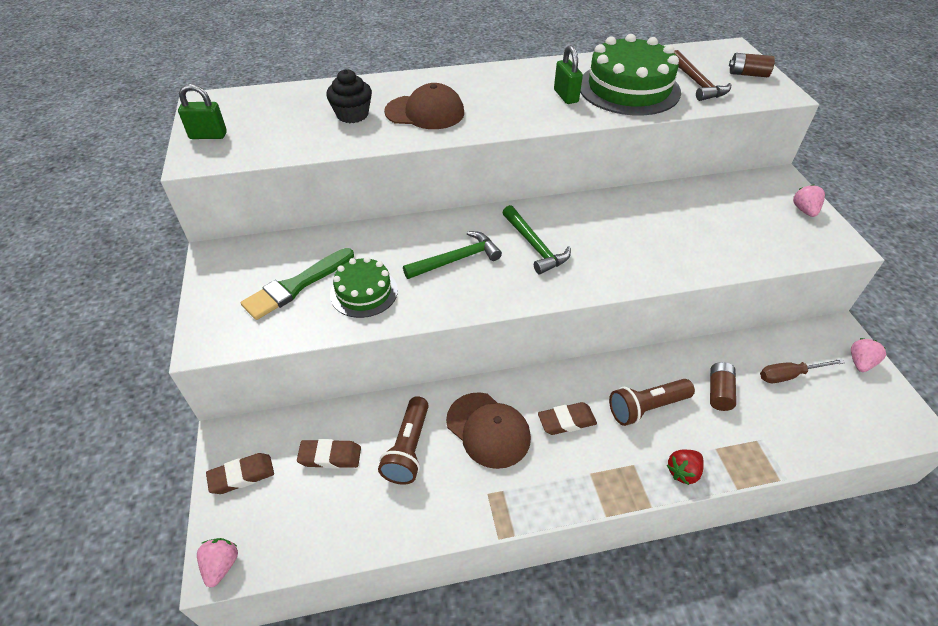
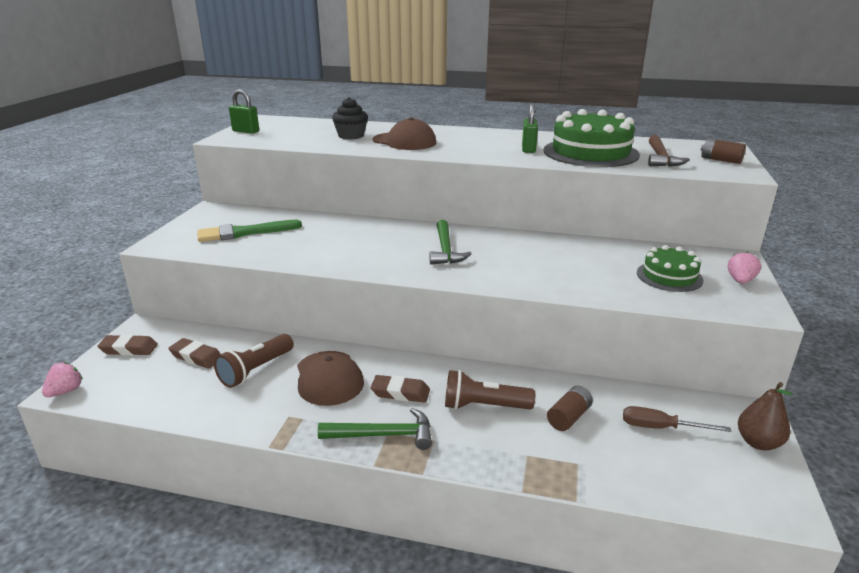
camera: 25 degrees right, 20 degrees down
green cake [330,257,398,318] -> green cake moved to [637,245,704,292]
green hammer [403,231,502,279] -> green hammer moved to [318,408,432,450]
red strawberry [667,450,704,485] -> none
pink strawberry [851,338,886,372] -> brown pear [738,382,793,450]

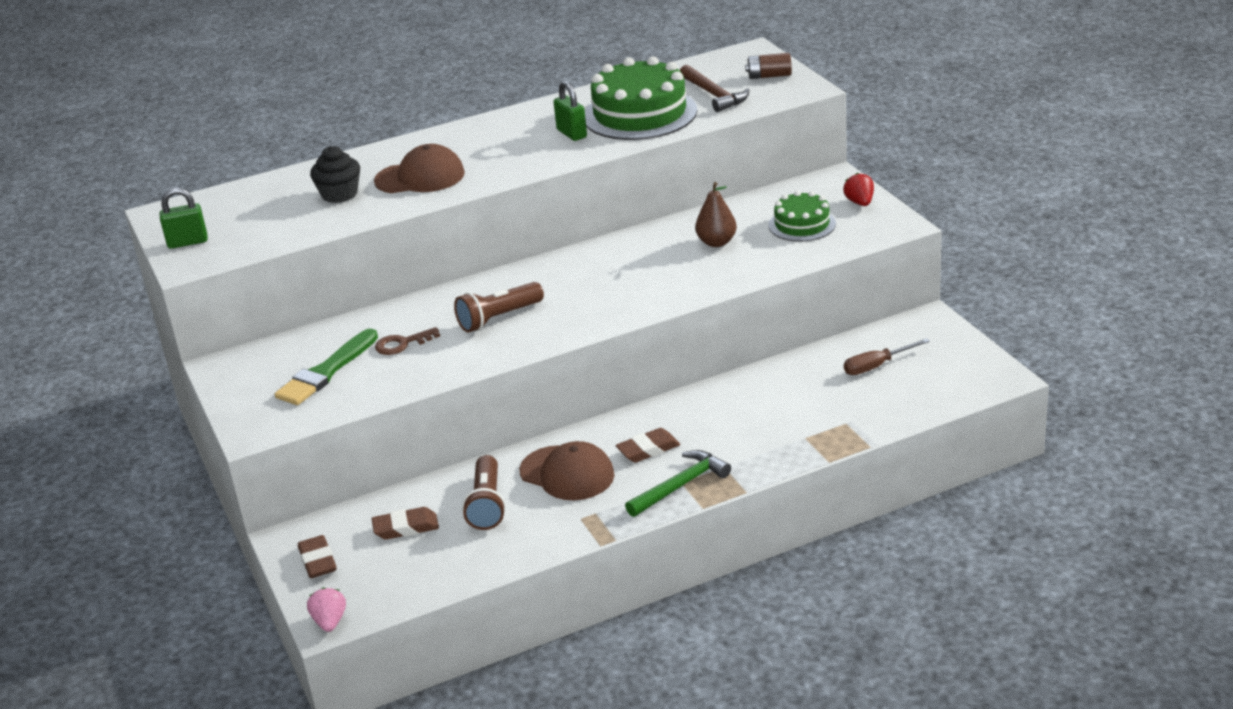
camera: 35 degrees left, 5 degrees up
brown eraser [97,334,158,356] -> brown eraser turned 75 degrees counterclockwise [298,535,336,578]
green hammer [430,220,472,265] -> none
brown flashlight [445,370,535,410] -> brown flashlight moved to [454,282,544,333]
brown battery [547,386,593,431] -> none
pink strawberry [728,252,761,284] -> red strawberry [843,173,874,206]
brown pear [738,382,793,450] -> brown pear moved to [695,182,737,247]
none -> brown key [375,327,440,355]

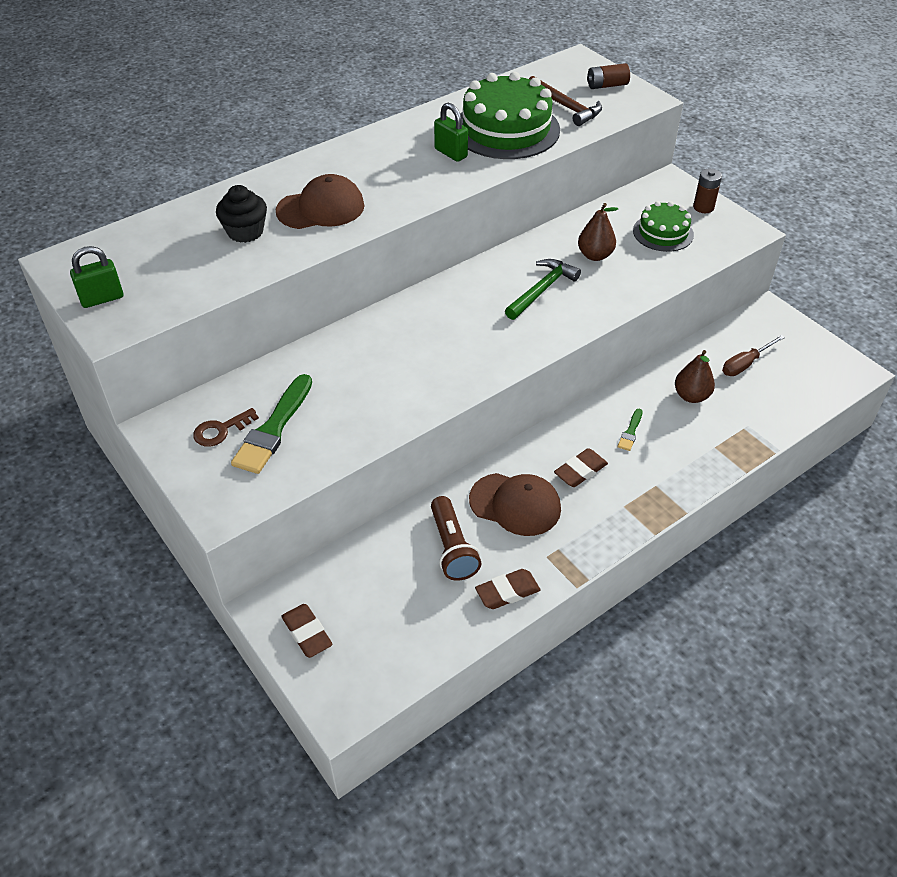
camera: 15 degrees left, 15 degrees up
pink strawberry [307,587,346,632] -> none
brown eraser [371,507,439,540] -> brown eraser moved to [475,569,540,609]
brown key [375,327,440,355] -> brown key moved to [193,408,259,447]
brown flashlight [454,282,544,333] -> none
green hammer [625,450,731,517] -> green hammer moved to [505,259,581,320]
red strawberry [843,173,874,206] -> brown battery [693,169,722,213]
none -> green brush [618,409,643,451]
none -> brown pear [675,350,715,403]

